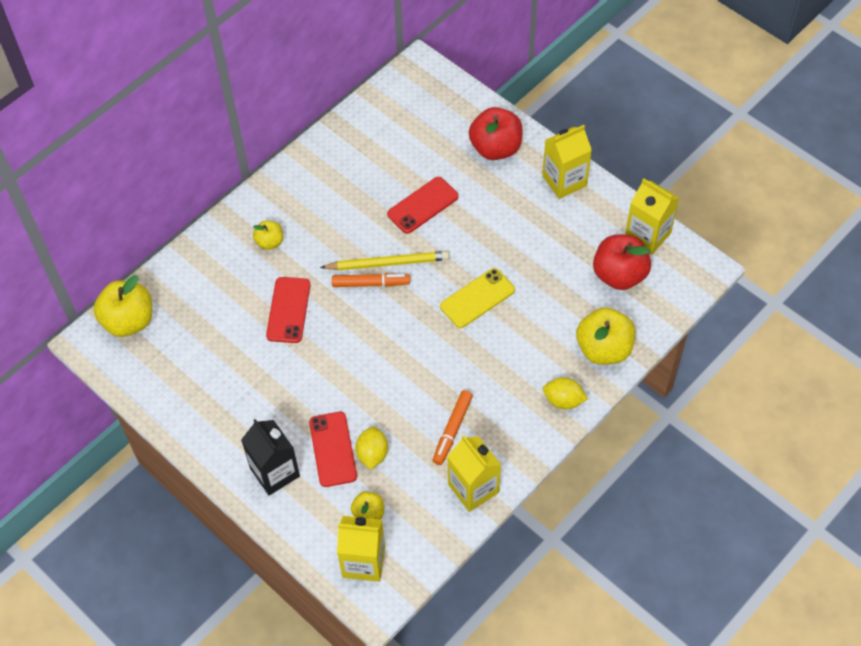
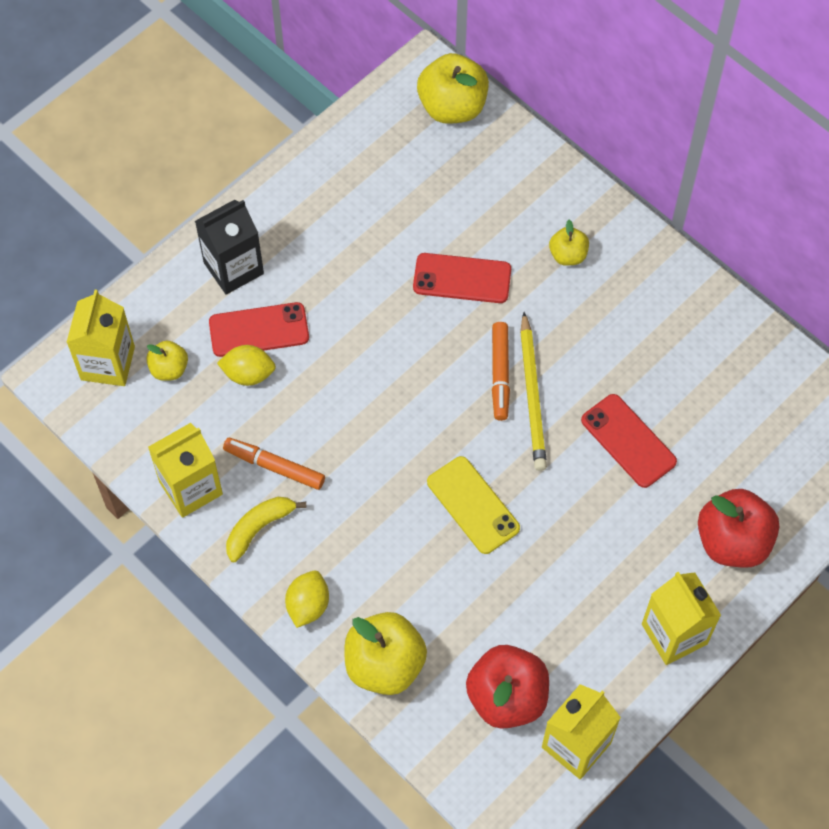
camera: 90 degrees right, 5 degrees up
none -> yellow banana [226,497,307,562]

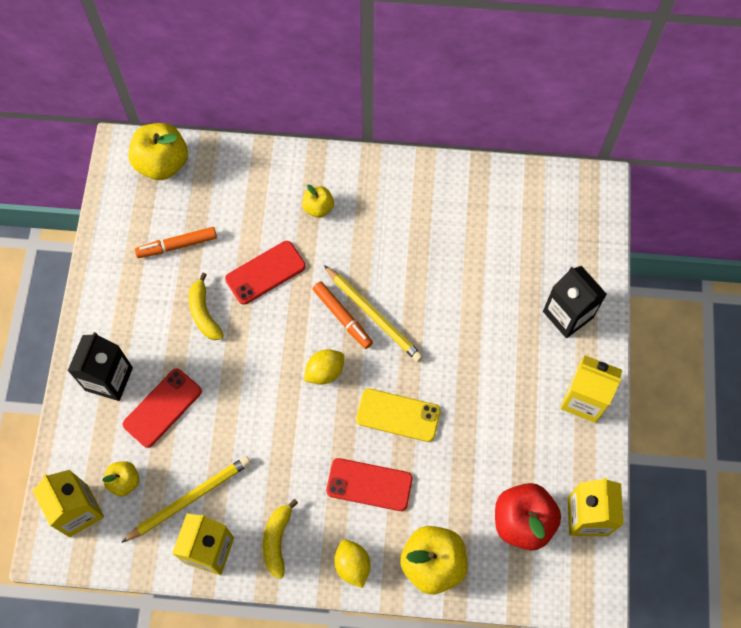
camera: 40 degrees left, 5 degrees up
yellow lemon [217,345,276,386] -> yellow lemon moved to [304,349,344,385]
orange marker [223,438,325,490] -> orange marker moved to [135,227,217,258]
red phone [581,394,677,488] -> red phone moved to [326,458,413,511]
red apple [698,489,779,568] -> black carton [543,266,607,338]
none -> yellow pencil [121,456,251,543]
none -> yellow banana [189,273,224,340]

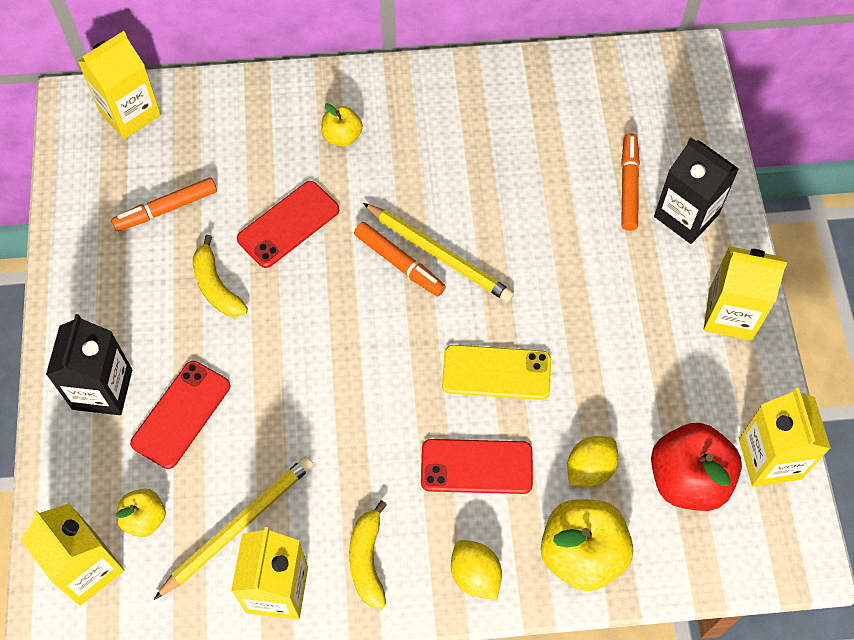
camera: 10 degrees left, 5 degrees down
yellow apple [128,123,188,180] -> yellow carton [78,31,161,139]
yellow lemon [304,349,344,385] -> yellow lemon moved to [567,436,618,487]
none -> orange marker [621,133,640,231]

